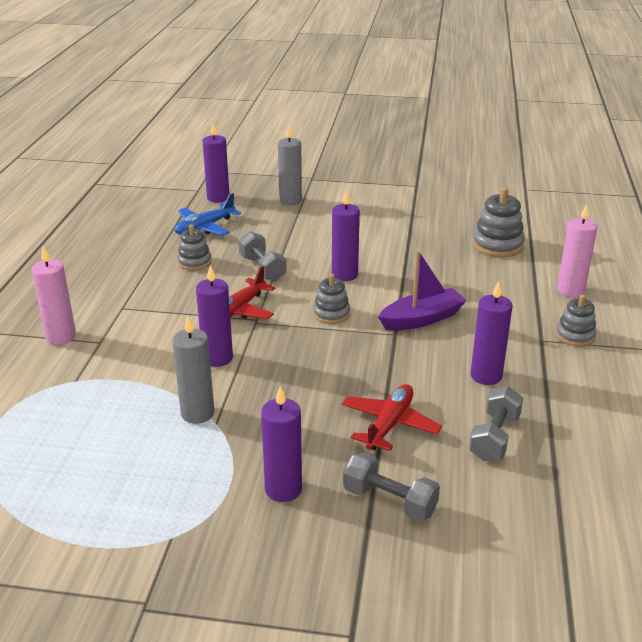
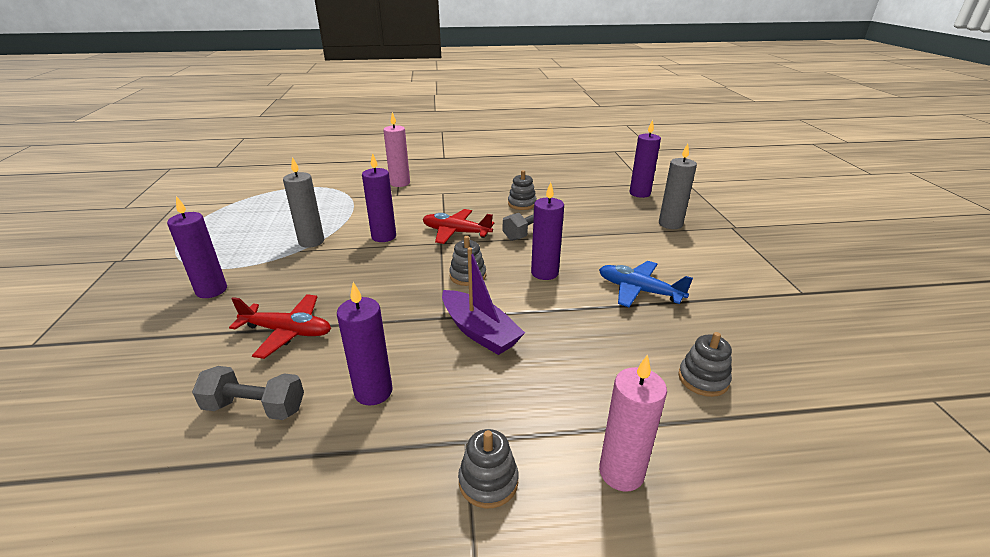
camera: 75 degrees right, 0 degrees up
blue plane [175,193,241,236] -> blue plane moved to [599,261,693,307]
grey dumbbell [343,453,440,522] -> none
grey stacking toy [472,187,525,257] -> grey stacking toy [678,332,732,397], size x0.64

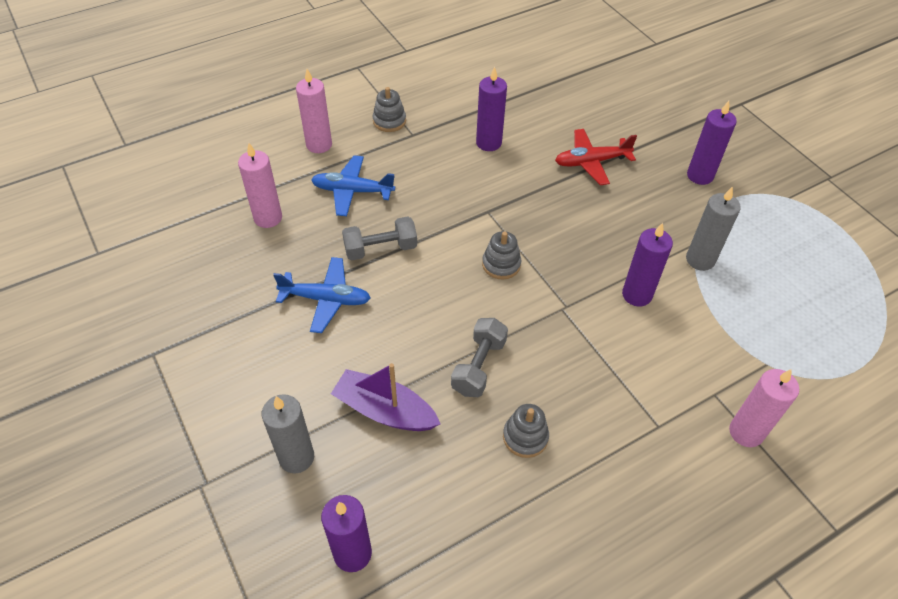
camera: 155 degrees right, 20 degrees up
grey dumbbell [192,366,304,420] -> grey dumbbell moved to [342,216,417,260]
red plane [423,209,494,244] -> none
purple boat [442,247,525,355] -> purple boat moved to [331,363,440,431]
purple candle [531,182,564,280] -> none
grey stacking toy [678,332,732,397] -> pink candle [238,143,282,228]
none -> blue plane [311,155,395,216]

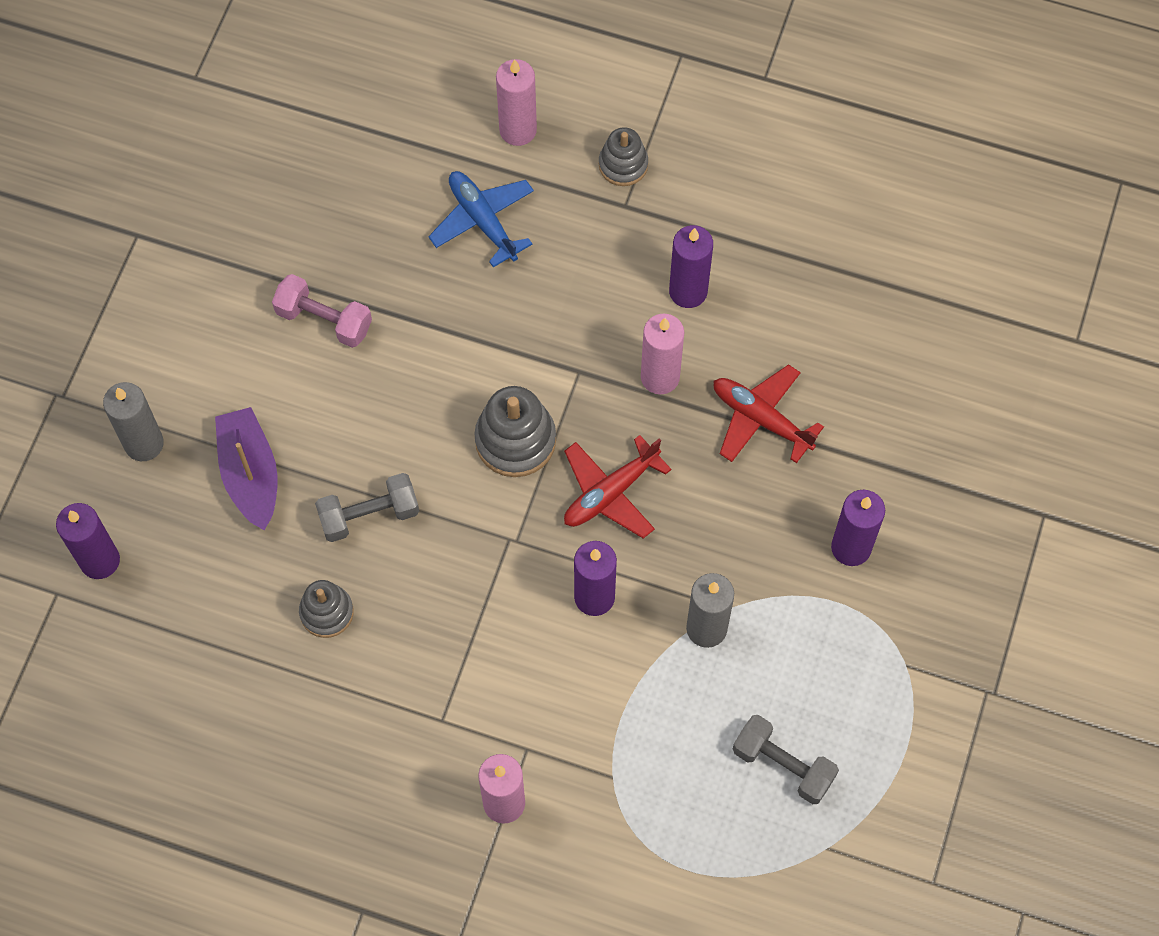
camera: 50 degrees right, 15 degrees up
pink candle [238,143,282,228] -> pink candle moved to [641,314,684,394]
blue plane [273,257,371,333] -> pink dumbbell [272,274,372,348]
grey dumbbell [342,216,417,260] -> grey dumbbell moved to [733,715,839,804]
grey stacking toy [482,231,521,279] -> grey stacking toy [474,386,556,477], size x1.55
none -> red plane [564,435,672,539]

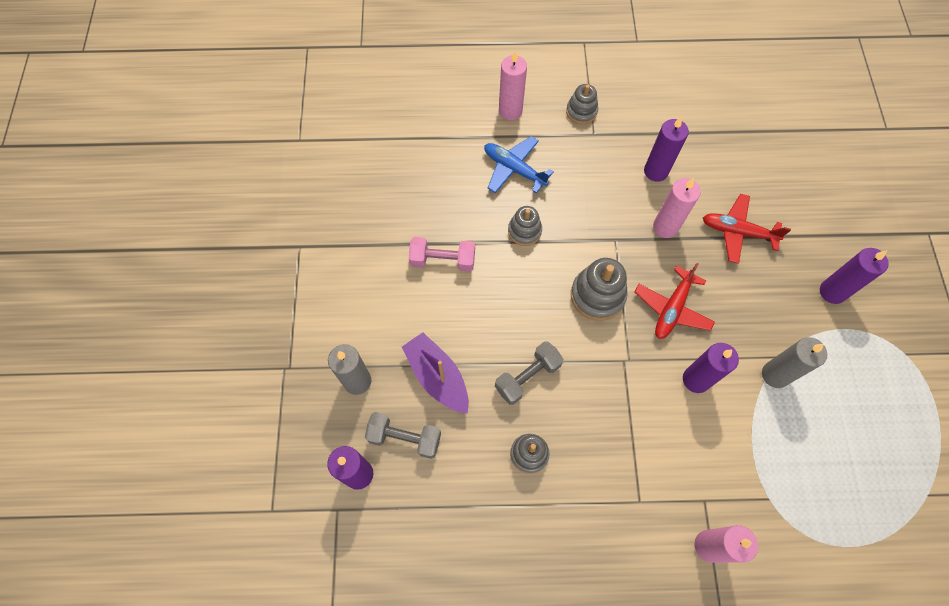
camera: 20 degrees left, 0 degrees up
grey dumbbell [733,715,839,804] -> grey dumbbell moved to [365,412,441,459]
none -> grey stacking toy [508,206,542,246]

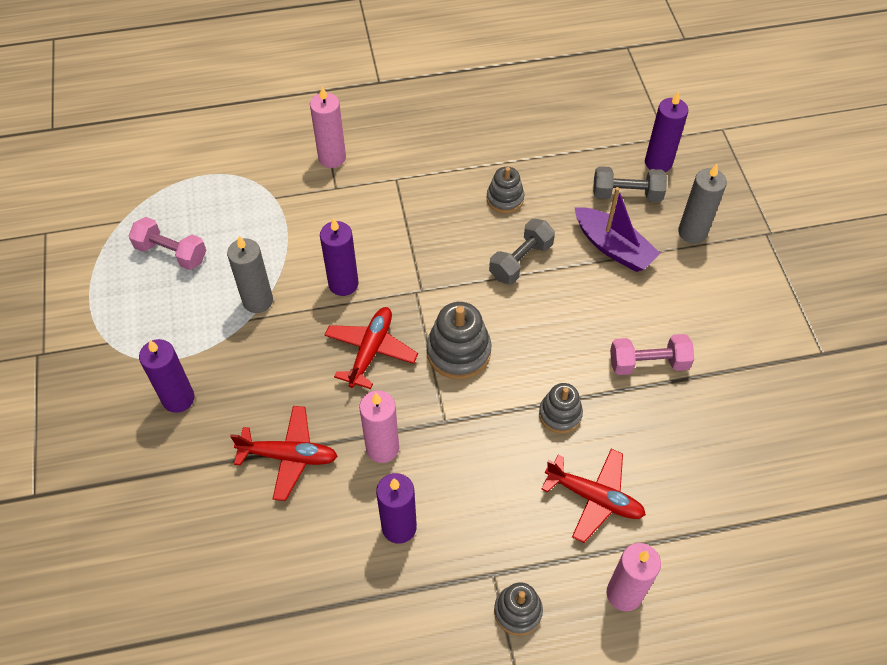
camera: 170 degrees right, 10 degrees down
blue plane [484,136,554,193] -> red plane [541,449,646,543]
none -> pink dumbbell [129,217,206,270]

